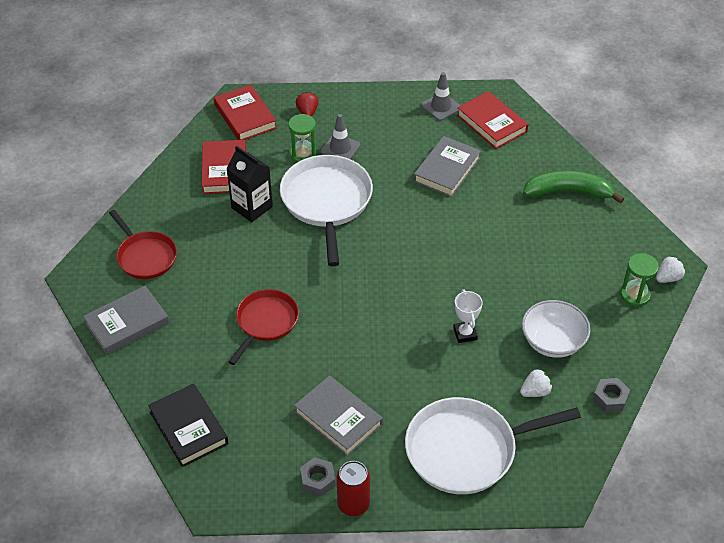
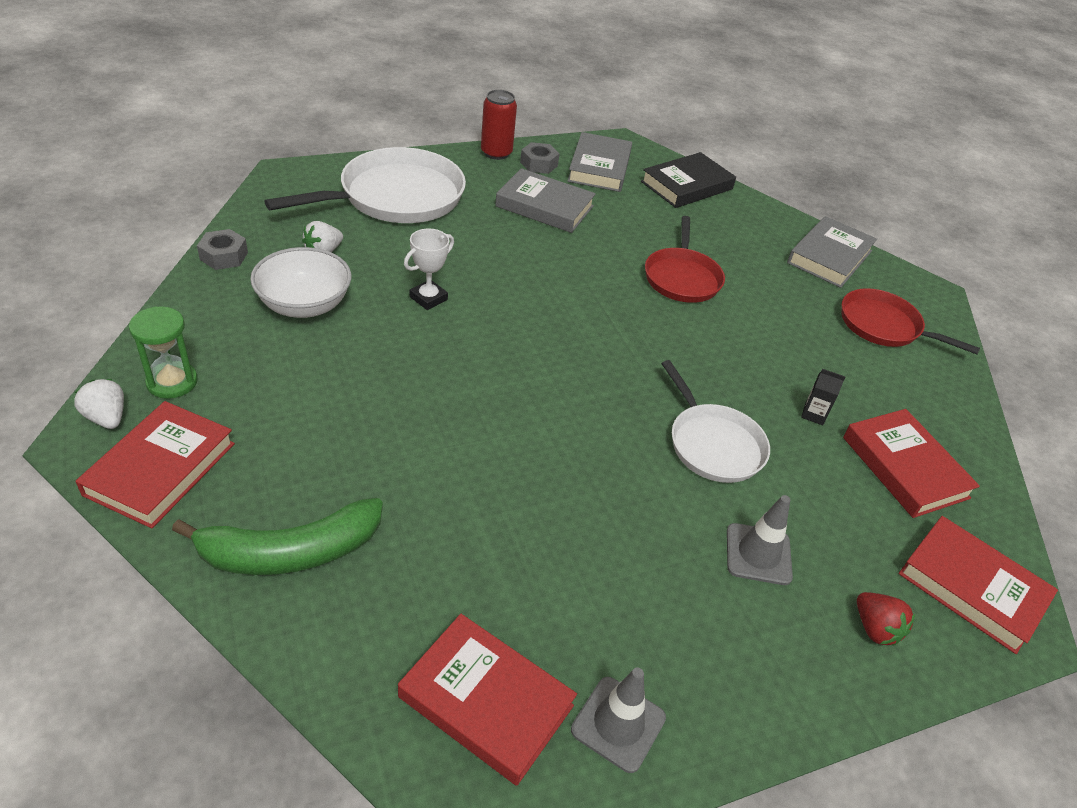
camera: 155 degrees right, 5 degrees down
black book [148,384,228,467] -> black book turned 75 degrees counterclockwise [641,152,736,208]
black carton [226,145,273,222] -> black carton [801,369,845,425], size x0.47
white pan [280,155,373,266] -> white pan [661,360,770,483], size x0.62
green hourglass [288,114,317,163] -> none
grey book [414,136,481,197] -> grey book moved to [567,132,632,192]
white trophy [453,289,483,343] -> white trophy turned 75 degrees clockwise [404,229,454,310]
white strawberry [656,256,685,283] -> white strawberry turned 105 degrees clockwise [74,379,124,429]
none -> red book [75,401,235,528]

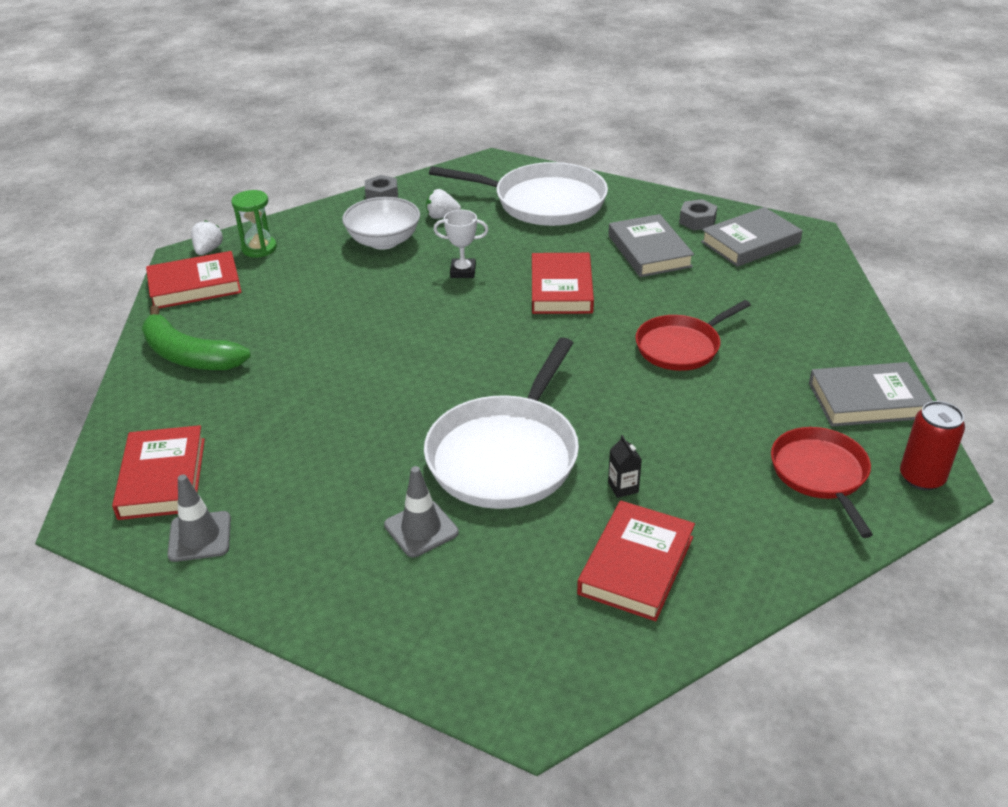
camera: 55 degrees right, 5 degrees down
red can [481,90,517,160] -> red can moved to [900,401,965,490]
black book [641,152,736,208] -> none
white pan [661,360,770,483] -> white pan [424,337,579,509], size x1.61
red strawberry [857,592,915,646] -> none
red book [899,516,1058,654] -> red book moved to [532,253,594,314]

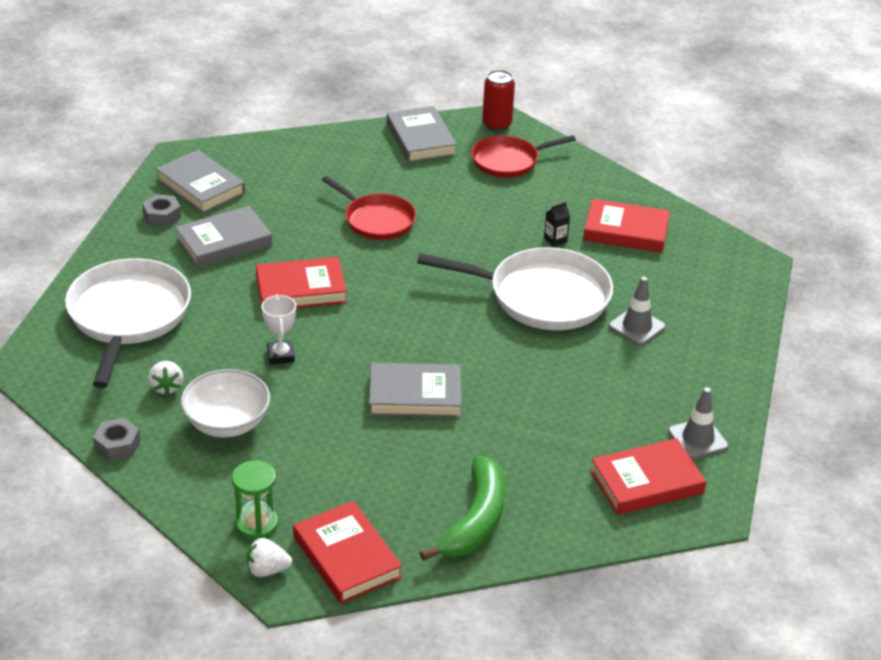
camera: 105 degrees left, 0 degrees up
none -> grey book [369,363,462,418]

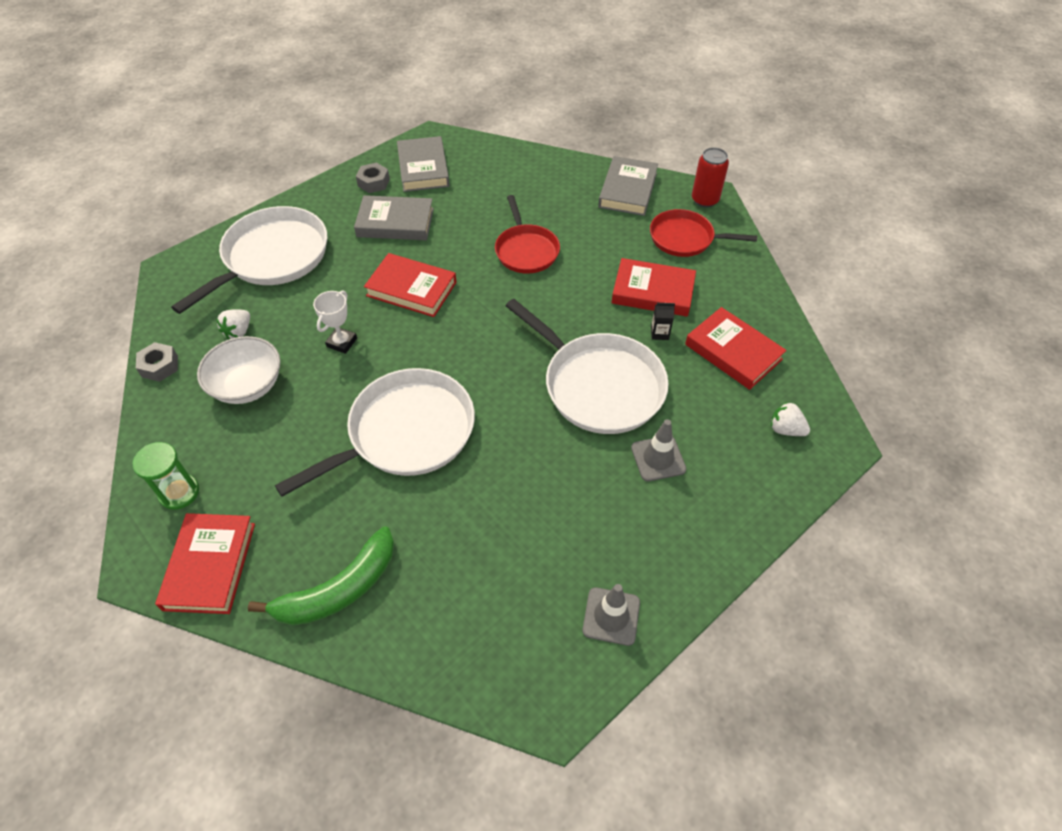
camera: 35 degrees right, 15 degrees up
white strawberry [246,538,292,577] -> white strawberry moved to [771,402,810,436]
grey book [369,363,462,418] -> white pan [275,368,475,497]
red book [590,438,706,515] -> red book moved to [612,258,696,317]

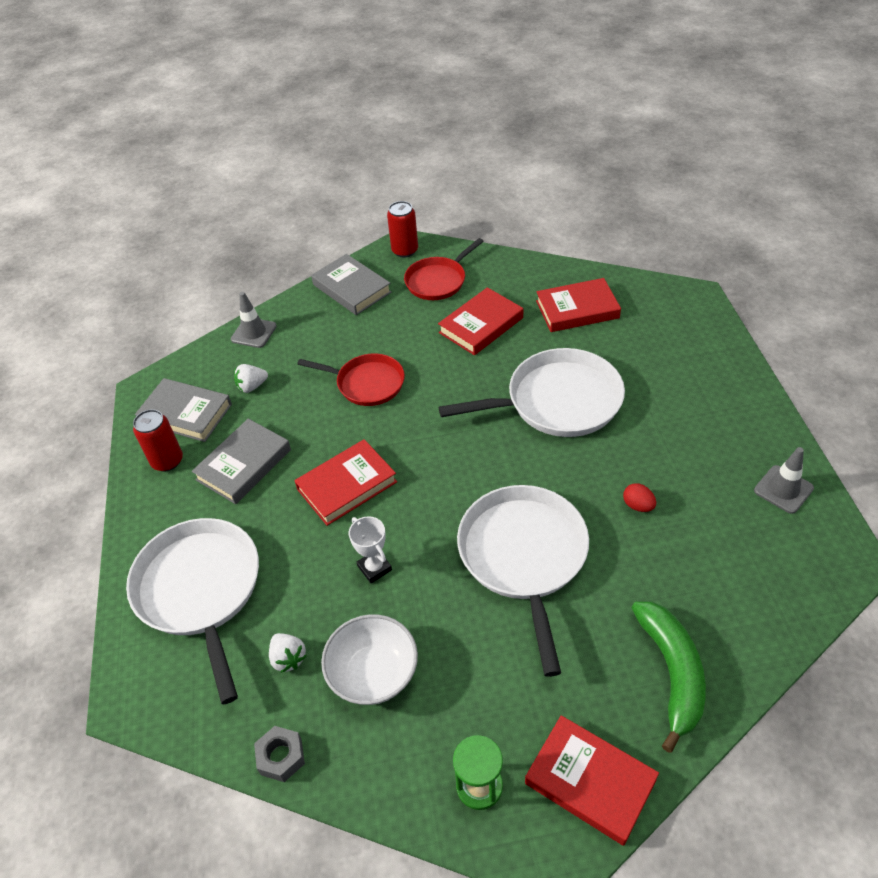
camera: 55 degrees left, 5 degrees down
grey nut [356,163,390,193] -> red can [133,409,183,472]
grey traffic cone [631,419,686,481] -> grey traffic cone moved to [231,292,277,348]
black carton [651,303,675,340] -> none
white strawberry [771,402,810,436] -> white strawberry moved to [234,364,268,393]
none -> red egg [623,483,656,512]

